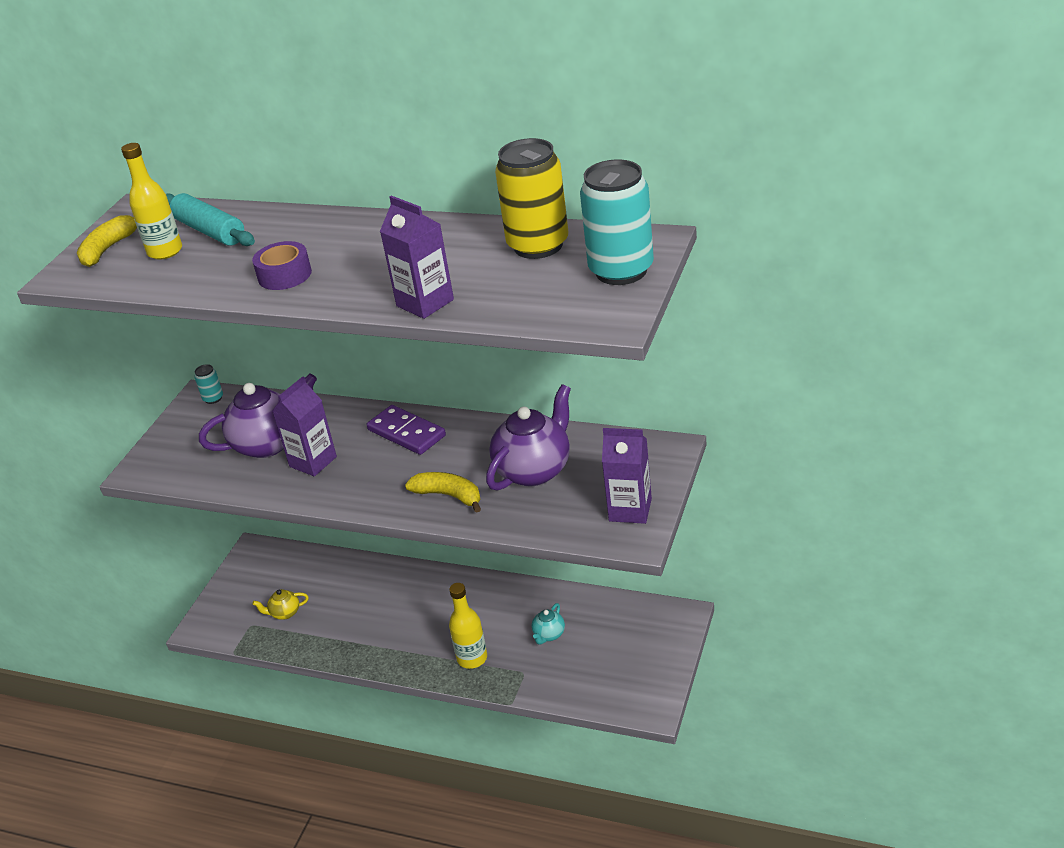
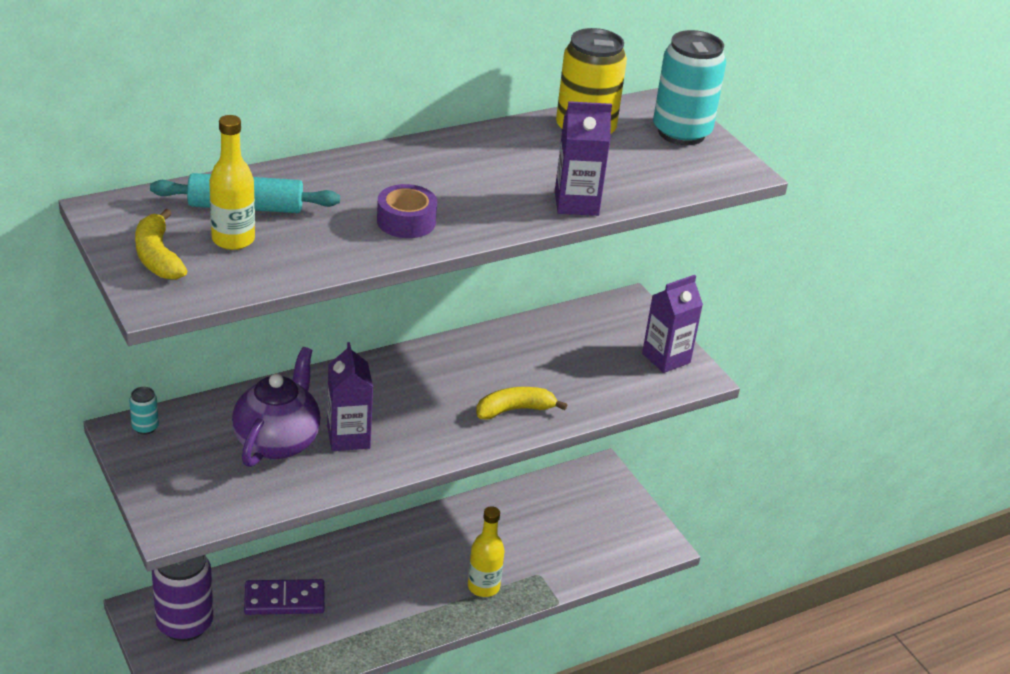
camera: 55 degrees left, 0 degrees up
yellow teapot [252,589,309,620] -> none
purple domino [367,405,446,455] -> purple domino moved to [244,579,325,615]
purple teapot [486,384,571,491] -> none
turquoise teapot [532,603,565,645] -> none
none -> purple can [152,555,213,641]

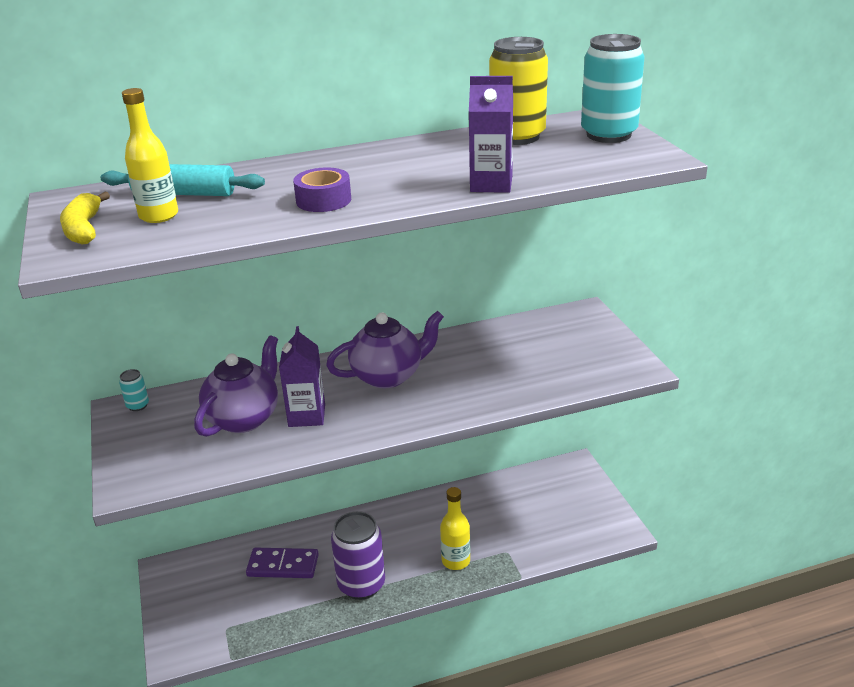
camera: 15 degrees right, 5 degrees down
purple can [152,555,213,641] -> purple can moved to [331,511,385,600]
yellow banana [476,387,567,420] -> none
purple carton [642,275,703,373] -> none
none -> purple teapot [326,311,444,388]

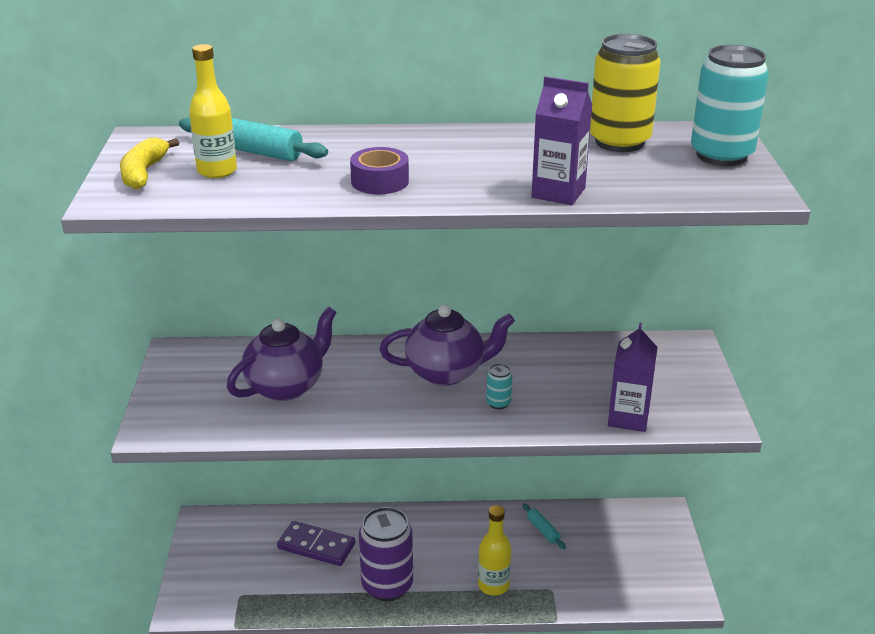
camera: 15 degrees right, 0 degrees up
turquoise can [119,369,149,411] -> turquoise can moved to [486,364,512,409]
purple carton [279,326,325,427] -> purple carton moved to [608,322,657,432]
none -> turquoise rolling pin [523,504,566,549]

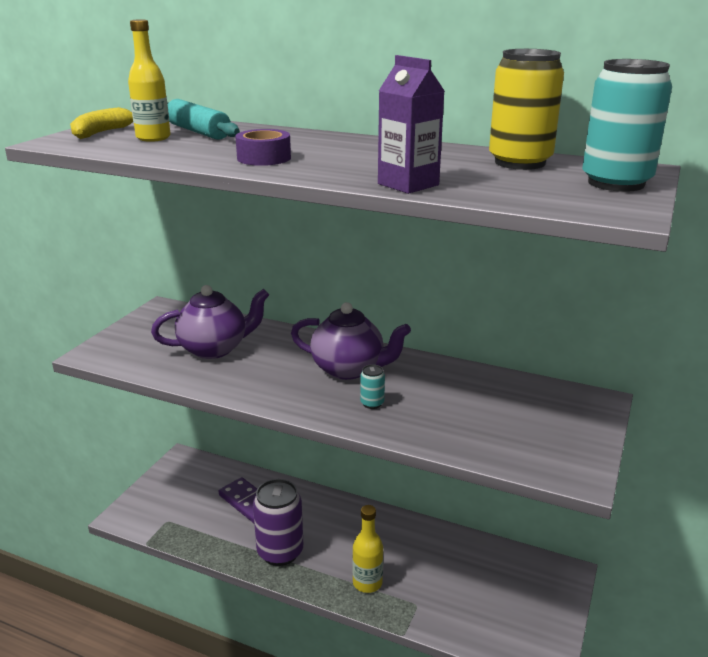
camera: 25 degrees right, 5 degrees down
turquoise rolling pin [523,504,566,549] -> none
purple carton [608,322,657,432] -> none

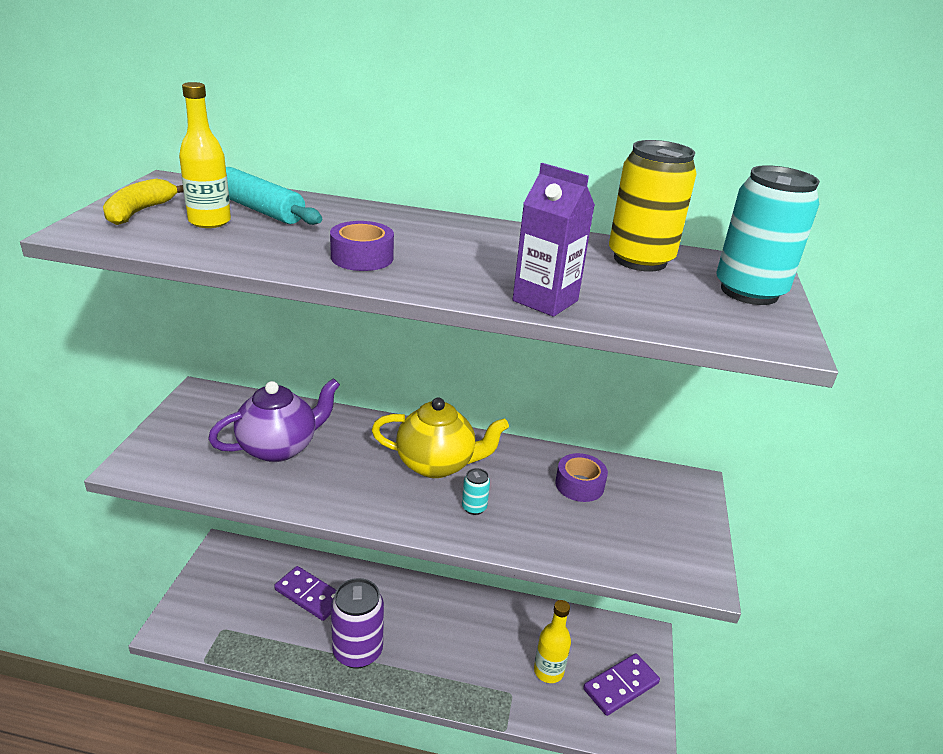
camera: 15 degrees left, 5 degrees up
purple teapot [291,302,411,380] -> yellow teapot [372,398,509,478]
yellow bottle [352,505,383,593] -> yellow bottle moved to [534,600,571,683]
none -> purple tape [555,453,608,502]
none -> purple domino [583,653,660,716]

